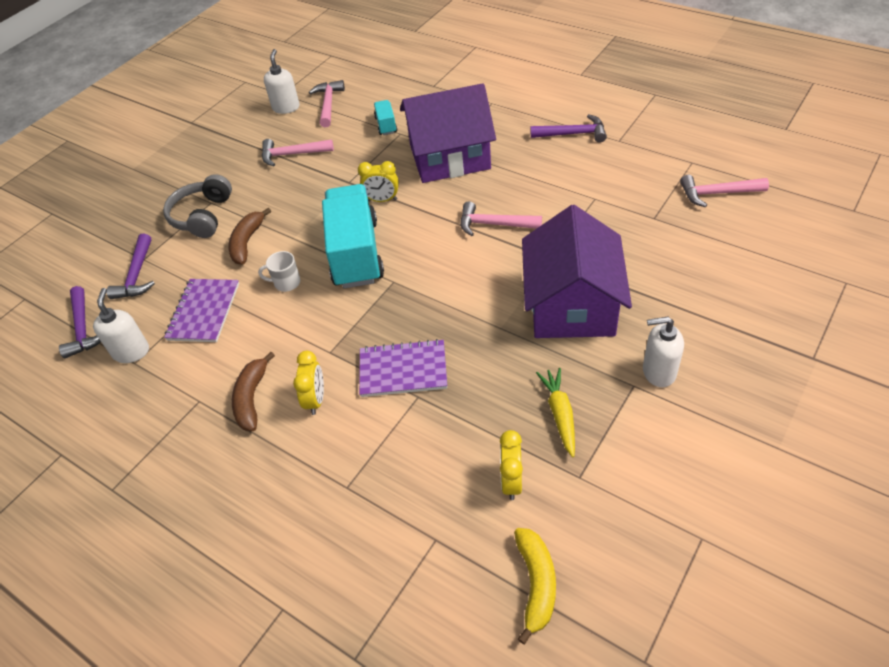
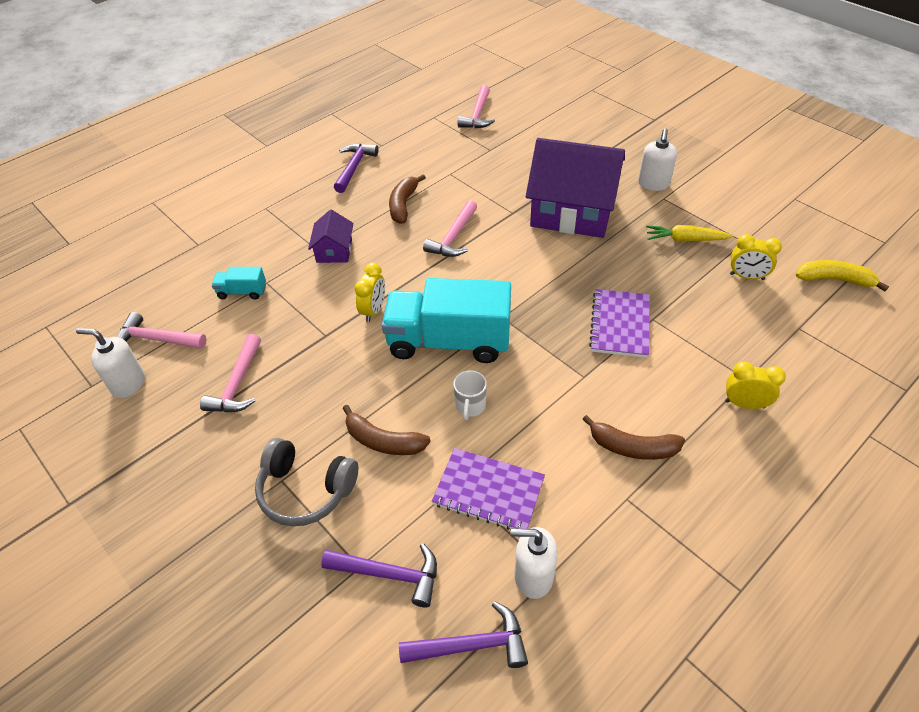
camera: 80 degrees left, 0 degrees up
yellow clock [293,351,324,415] -> yellow clock moved to [725,362,786,409]
purple house [400,83,496,183] -> purple house [308,209,353,263], size x0.46
none -> brown banana [389,174,426,224]

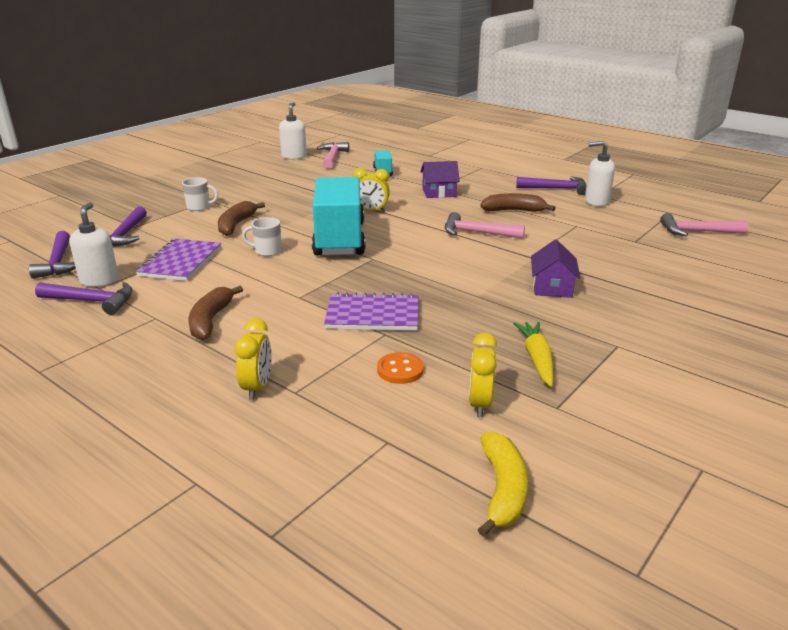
camera: 80 degrees right, 20 degrees down
pink hammer [200,334,261,412] -> none
grey headphones [255,438,358,526] -> white mug [182,177,218,211]
purple house [526,138,625,238] -> purple house [531,239,581,298], size x0.46
white soap dispenser [638,128,677,191] -> white soap dispenser moved to [585,141,615,206]
none -> purple hammer [35,282,133,315]
none -> orange button [377,352,424,384]

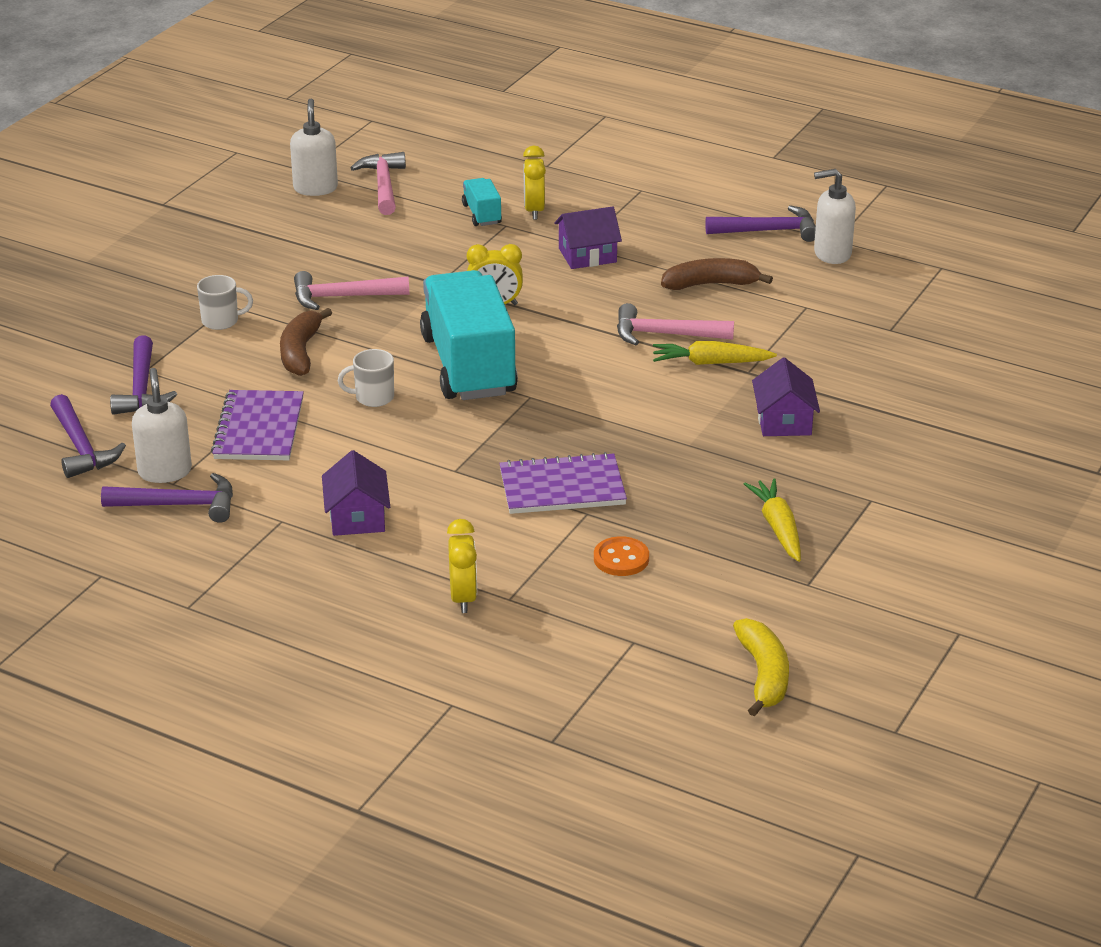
camera: 10 degrees left, 5 degrees up
brown banana [189,286,243,340] -> purple house [322,450,390,536]
yellow clock [469,333,497,417] -> yellow clock moved to [523,145,546,220]
pink hammer [660,213,748,236] -> pink hammer moved to [294,271,409,310]
none -> yellow carrot [653,341,777,365]

